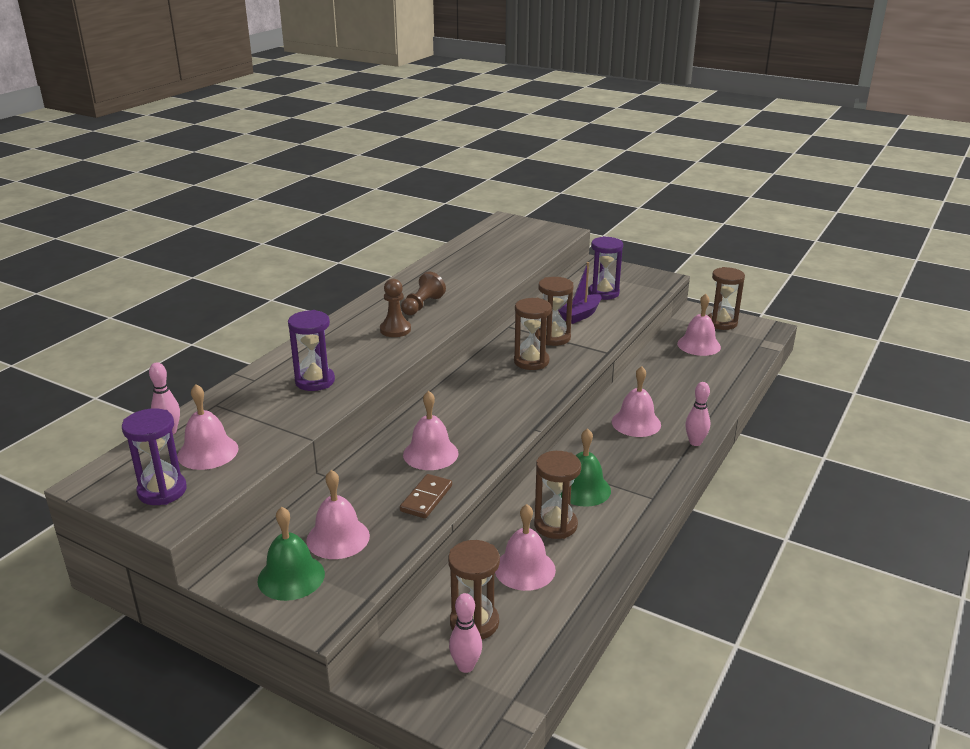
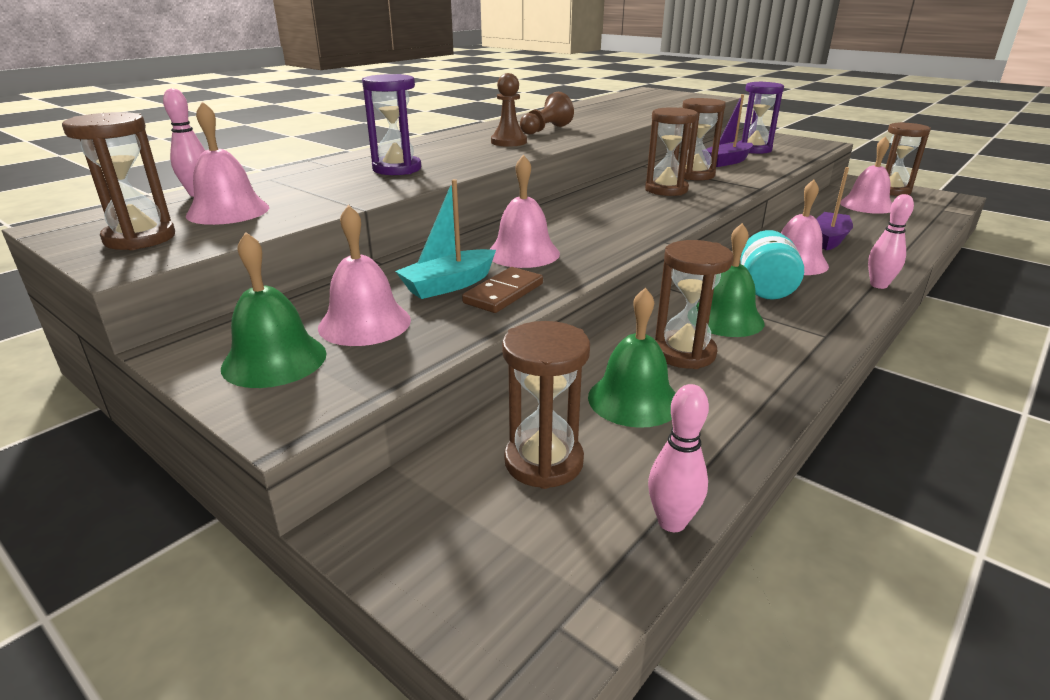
camera: 10 degrees right, 0 degrees up
purple hourglass [122,408,187,505] -> brown hourglass [62,112,175,250]
pink bowling pin [449,593,482,673] -> pink bowling pin moved to [648,384,709,532]
pink bell [495,504,556,591] -> green bell [588,288,676,428]
none -> turquoise boat [395,179,496,299]
none -> turquoise jar [740,230,804,300]
none -> purple boat [816,167,853,250]

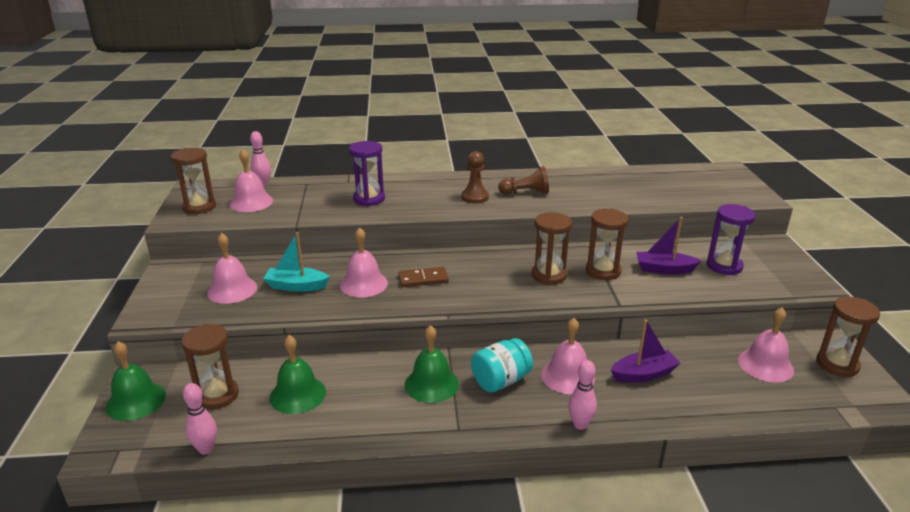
camera: 45 degrees right, 0 degrees up
green bell [221,232,327,388] -> green bell moved to [106,341,166,421]
brown domino [462,267,543,313] -> brown domino moved to [399,267,449,287]
brown hourglass [655,240,733,369] -> none

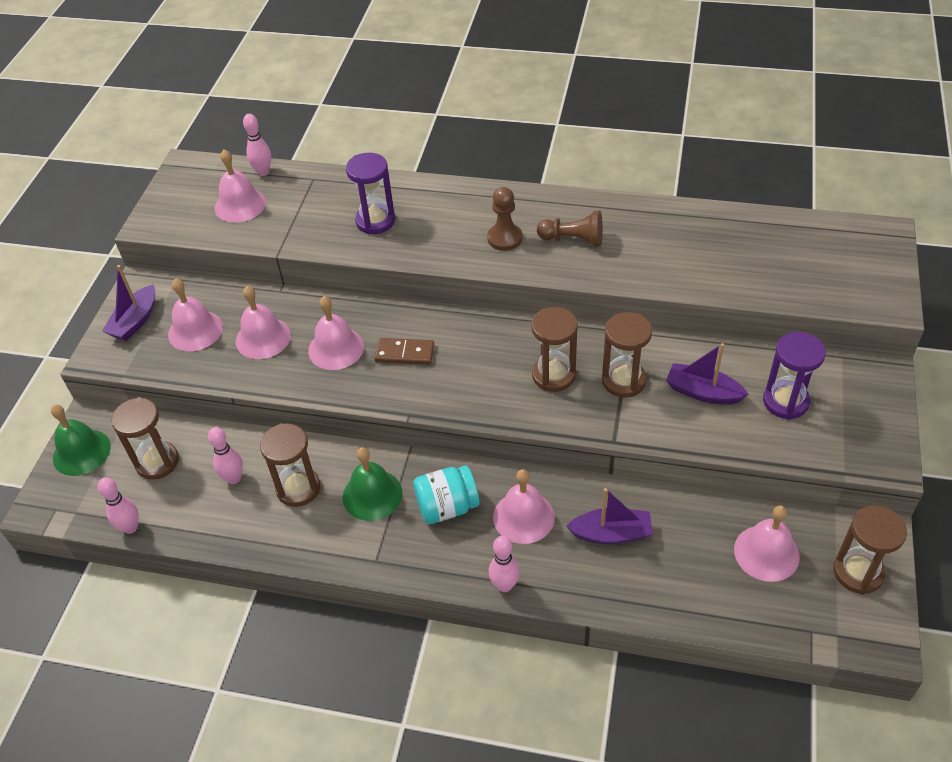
camera: 20 degrees right, 20 degrees up
brown hourglass [171,148,216,214] -> brown hourglass moved to [260,423,320,507]
turquoise boat [263,232,330,292] -> pink bell [236,286,291,359]
green bell [270,335,326,414] -> pink bowling pin [208,427,243,484]
none -> purple boat [102,265,155,341]

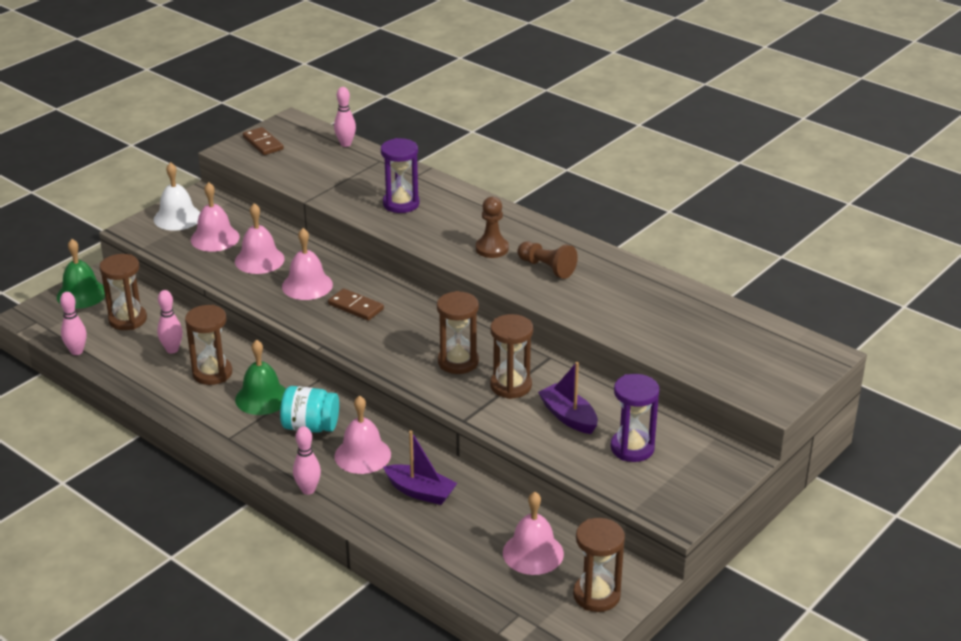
camera: 25 degrees right, 15 degrees down
purple boat [102,265,155,341] -> white bell [154,162,200,231]
pink bell [215,149,266,222] -> none
none -> brown domino [243,127,284,155]

